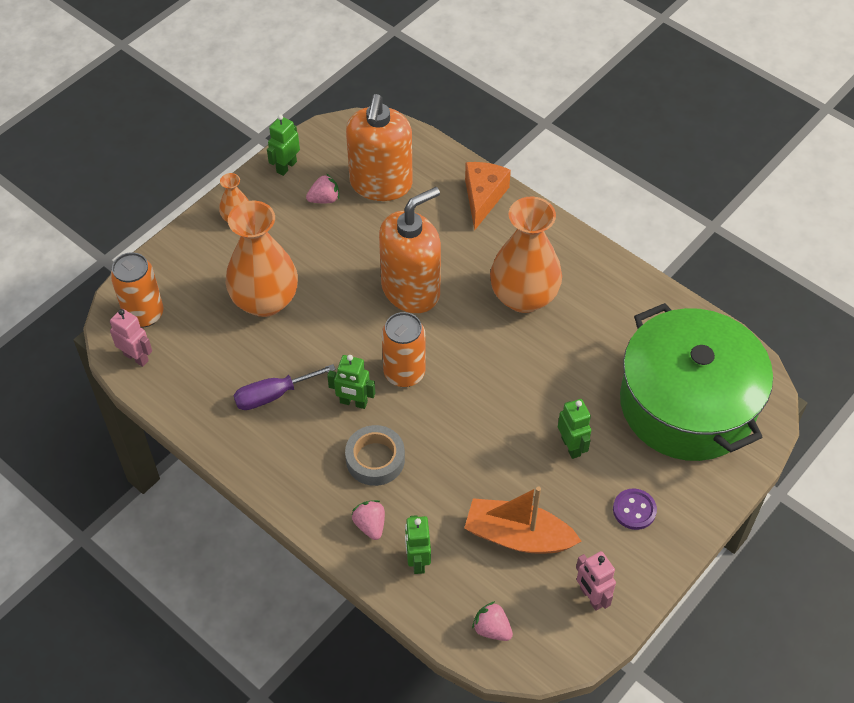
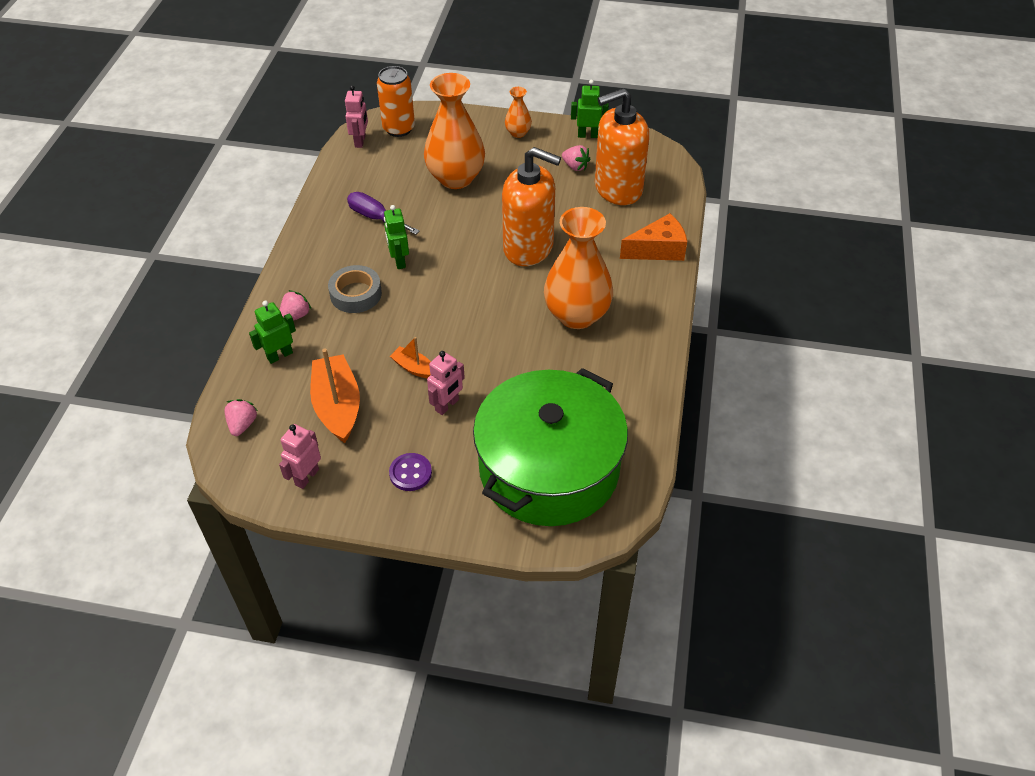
camera: 60 degrees right, 5 degrees down
orange can [382,312,425,387] -> none
green robot [558,399,591,459] -> pink robot [427,351,465,415]
none -> orange boat [390,337,431,378]

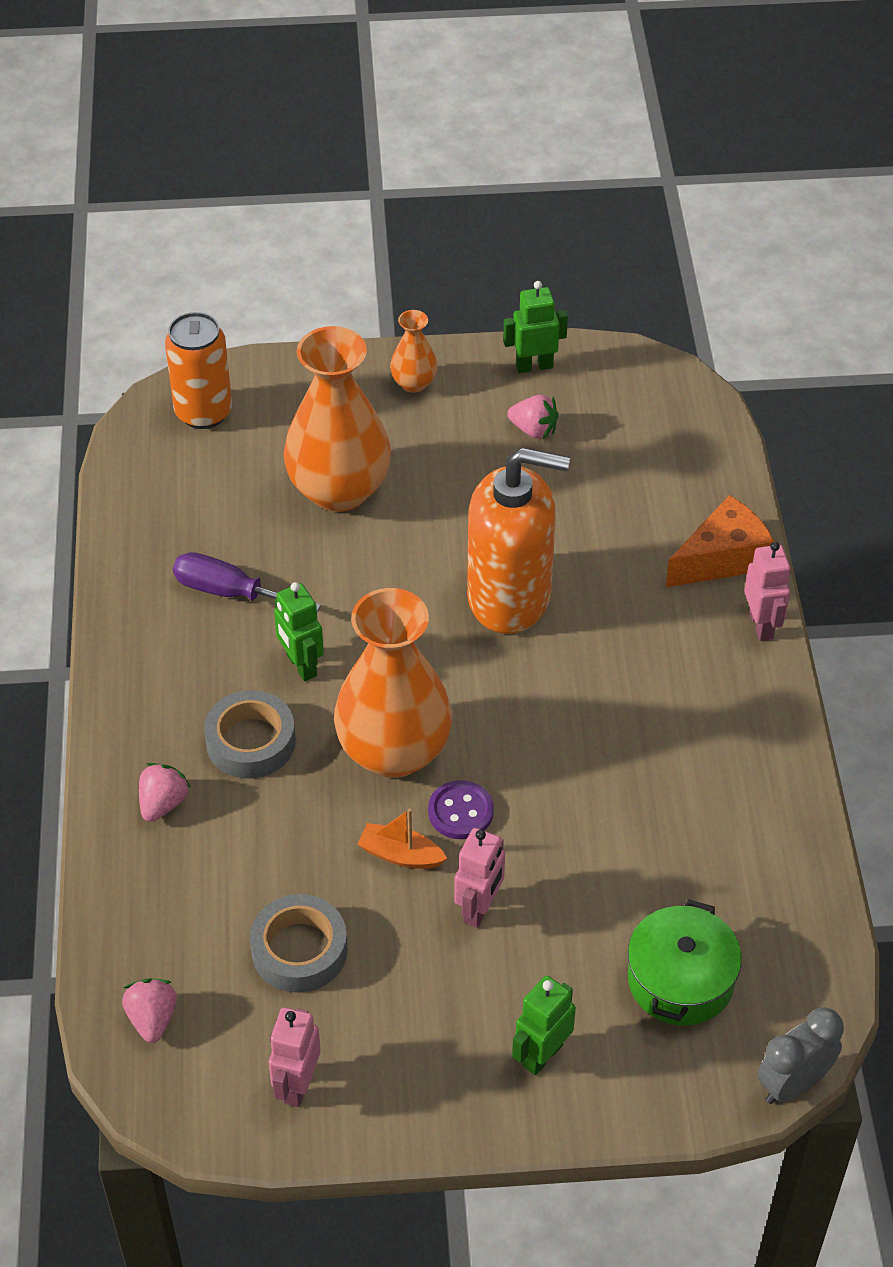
camera: 15 degrees left, 0 degrees up
green robot [249,301,296,364] -> green robot moved to [512,975,576,1075]
orange boat [310,348,360,443] -> grey tape [250,894,348,993]
pink robot [345,85,368,148] -> pink robot moved to [744,542,791,641]
purple button [389,453,432,491] -> purple button moved to [428,780,494,839]
green pot [473,368,628,526] -> green pot [628,899,742,1026], size x0.46
orange vase [544,207,613,329] -> orange vase moved to [334,588,452,778]
orange soap dispenser [595,88,649,205] -> none
none -> grey clock [758,1007,844,1104]

